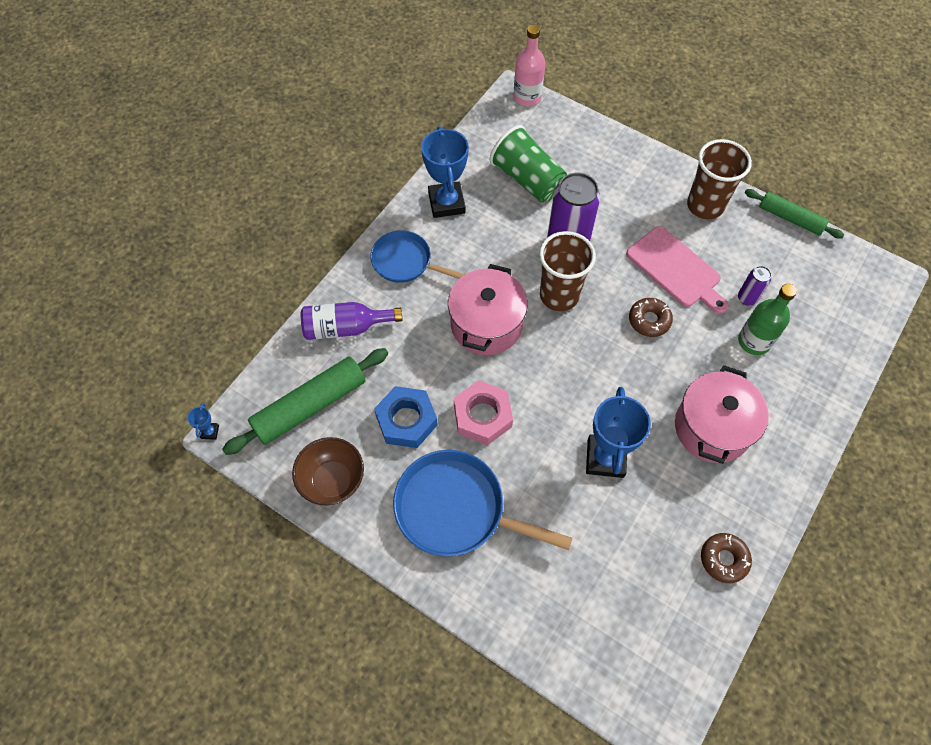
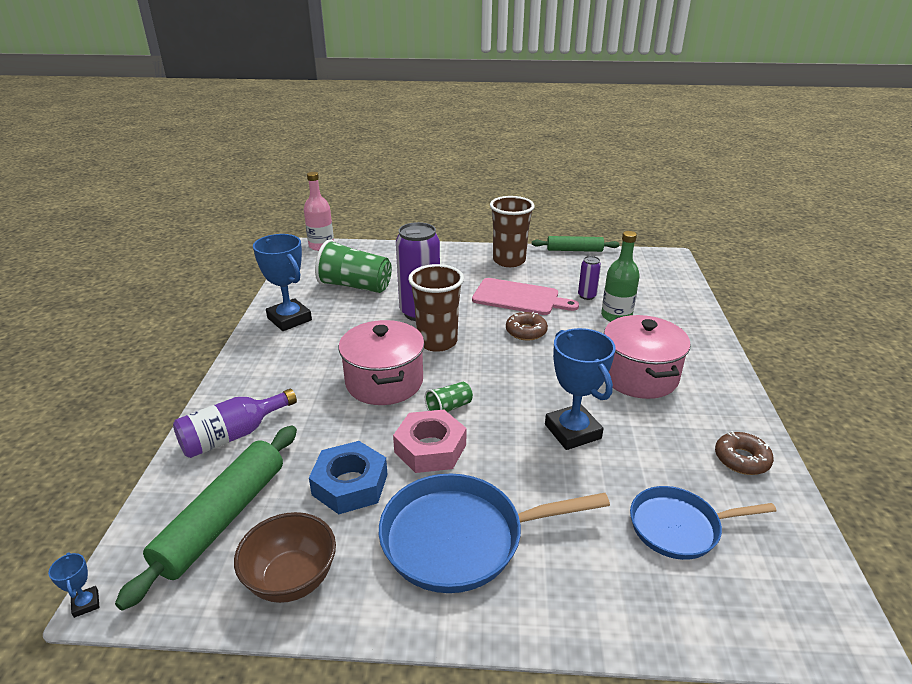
camera: 30 degrees left, 30 degrees down
blue pan [370,230,465,283] -> blue pan moved to [630,486,776,560]
none -> green cup [425,382,473,412]

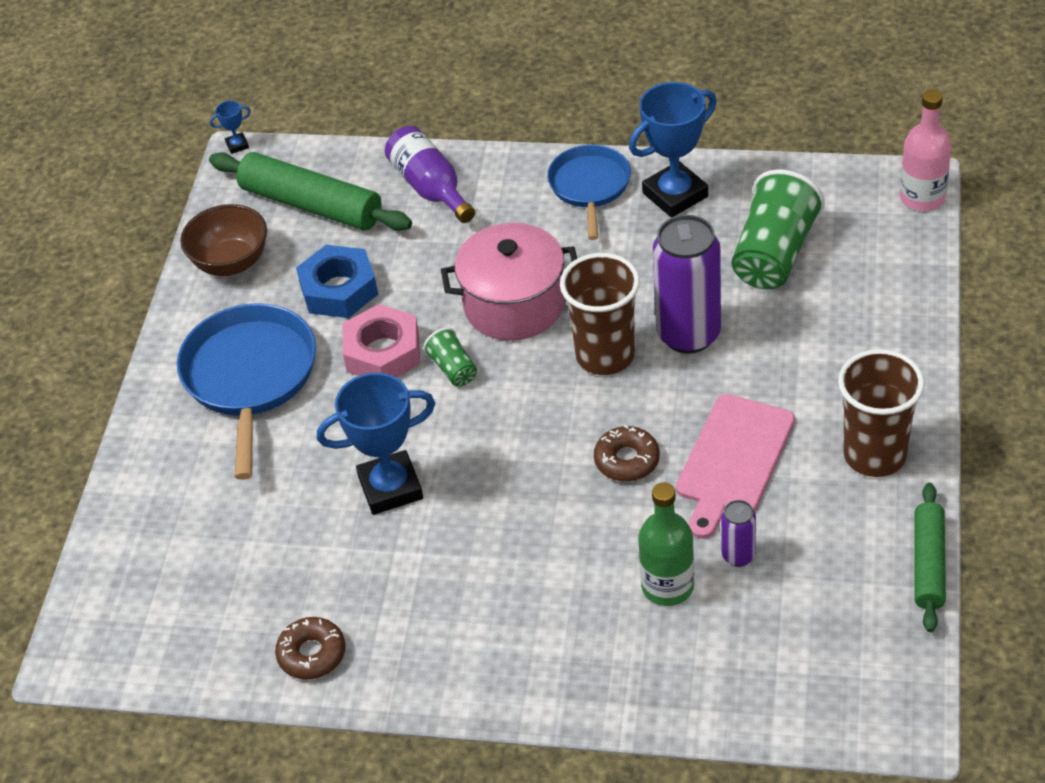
camera: 100 degrees right, 15 degrees up
pink pot [604,315,691,399] -> none
blue pan [630,486,776,560] -> blue pan moved to [547,145,631,240]

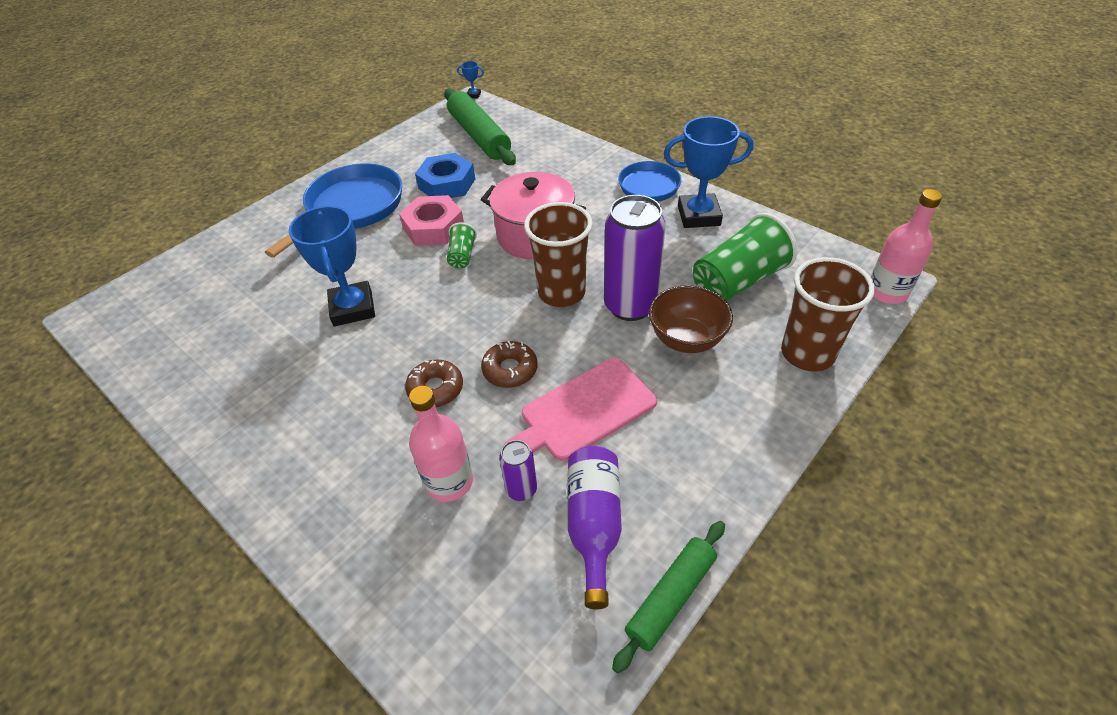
camera: 30 degrees right, 0 degrees up
brown bowl [180,204,267,276] -> brown bowl moved to [649,285,733,353]
brown donut [275,617,346,680] -> brown donut moved to [405,360,463,407]
blue trophy [317,373,436,515] -> blue trophy turned 60 degrees clockwise [289,206,375,326]
purple bottle [385,126,475,223] -> purple bottle moved to [567,446,622,609]
green bottle [638,482,694,606] -> pink bottle [409,386,473,502]
brown cup [838,349,925,477] -> brown cup moved to [781,257,875,371]

